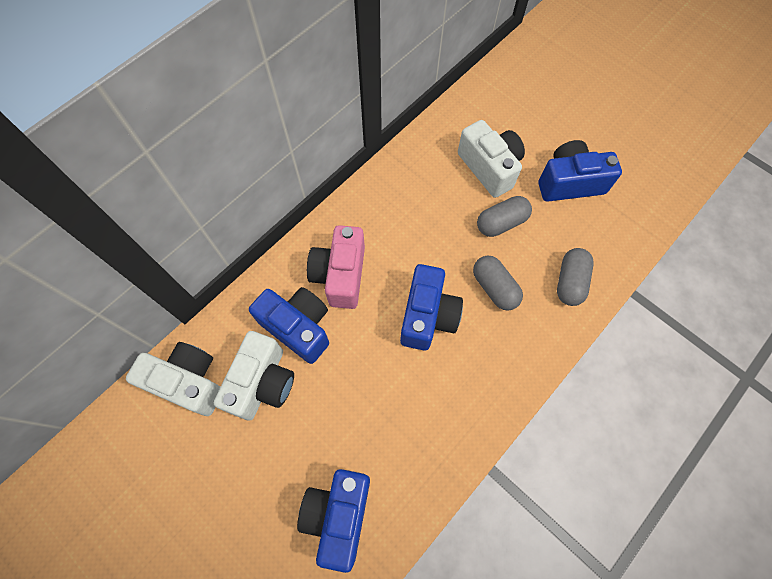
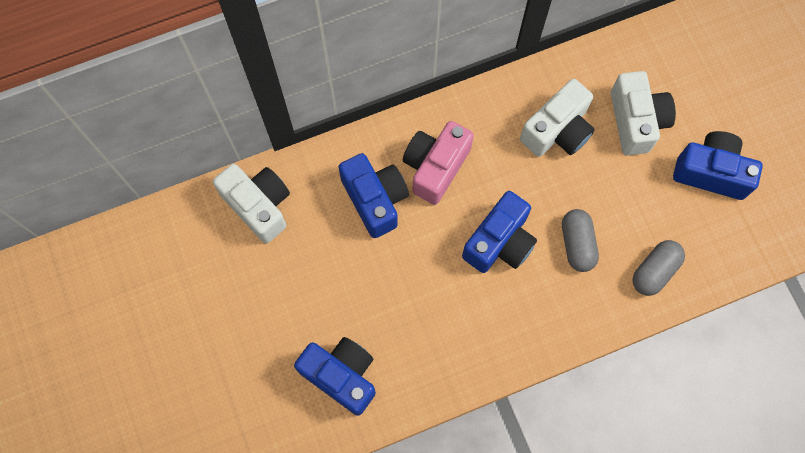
camera: 25 degrees right, 5 degrees up
white camera [214,331,294,421] -> white camera moved to [520,79,595,157]
blue camera [297,469,370,573] -> blue camera turned 90 degrees clockwise [294,337,376,416]
grey capsule [477,196,532,237] -> none

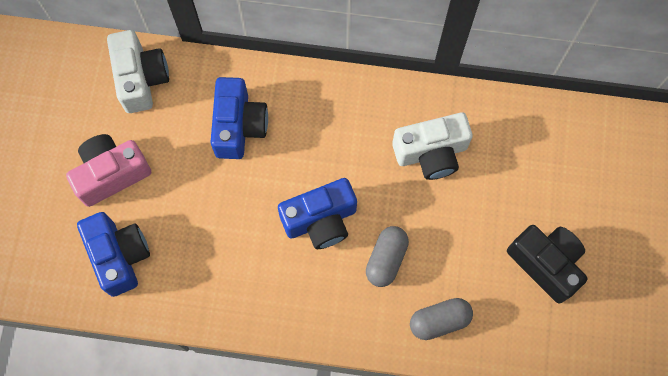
camera: 30 degrees right, 0 degrees up
pink camera [403,121,474,205] -> pink camera moved to [66,134,151,207]
white camera [611,71,676,155] -> none
blue camera [673,131,763,200] -> black camera [507,225,587,304]

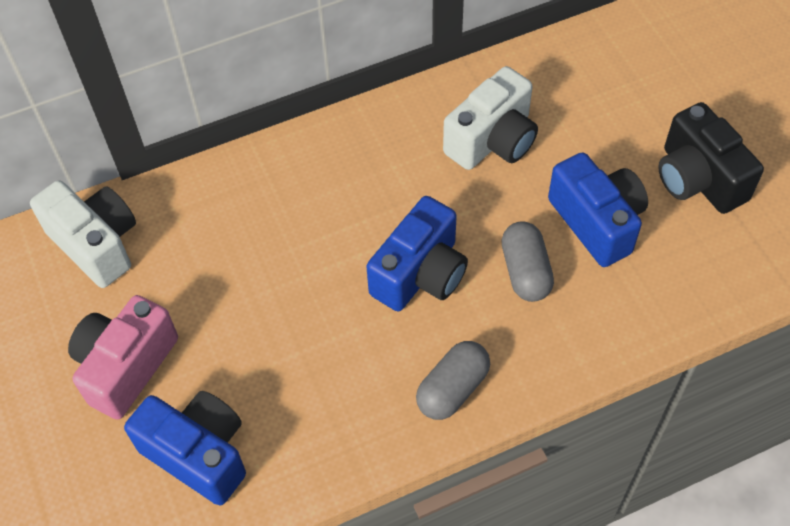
camera: 30 degrees left, 15 degrees down
blue camera [210,77,268,159] -> blue camera moved to [548,152,648,267]
grey capsule [410,298,473,340] -> grey capsule moved to [416,341,490,420]
black camera [507,225,587,304] -> black camera turned 135 degrees counterclockwise [658,102,764,214]

